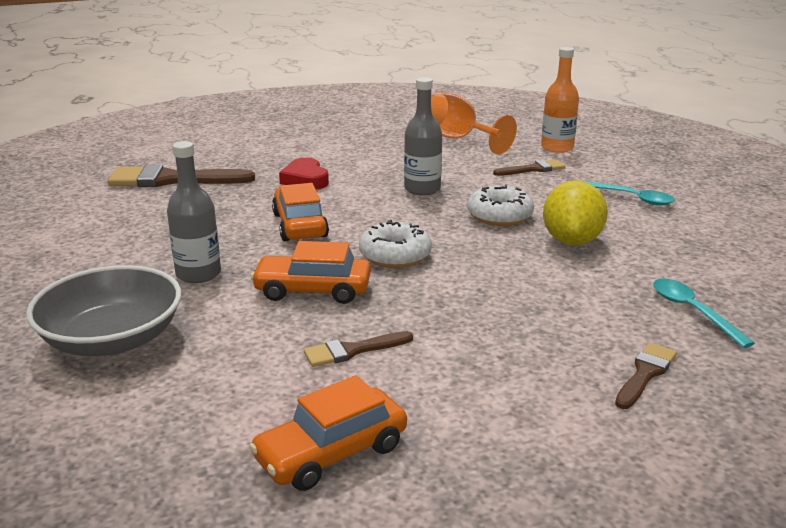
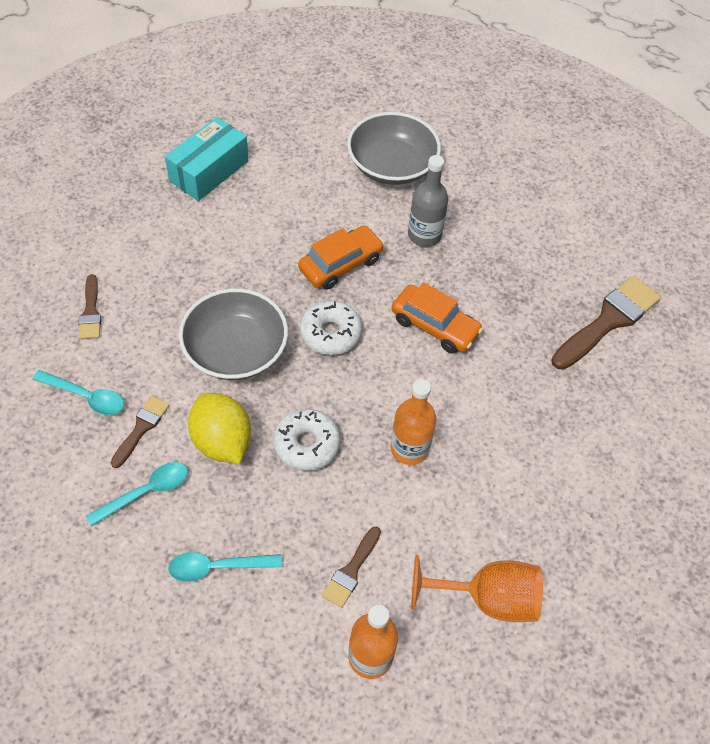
camera: 135 degrees right, 30 degrees up
orange car [249,375,407,491] -> turquoise box [165,117,248,201]
red heart [279,158,329,189] -> none
brown brush [304,331,413,367] -> brown brush moved to [111,396,170,468]
grey bottle [404,77,442,195] -> orange bottle [390,379,437,465]
none -> turquoise spoon [86,462,188,526]
none -> grey bowl [179,288,288,380]

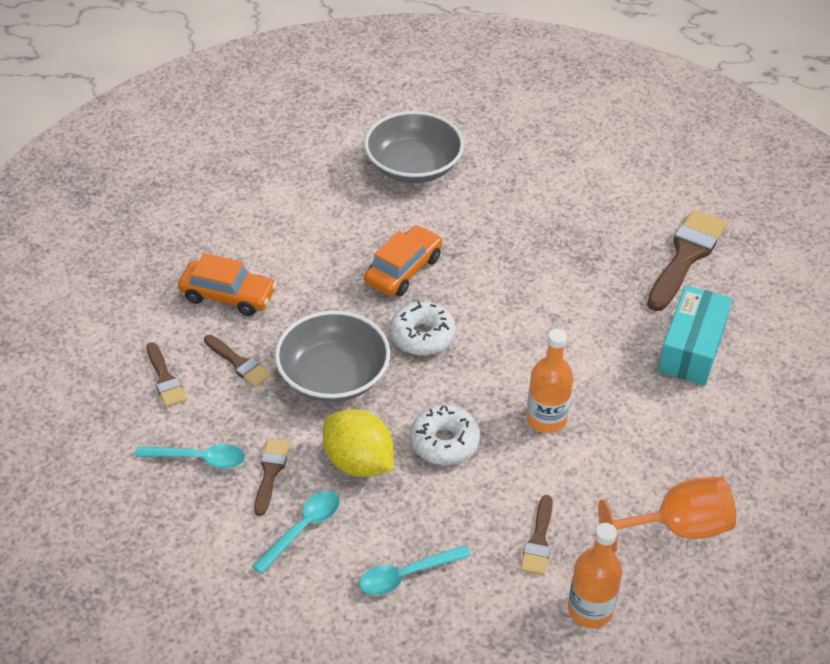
camera: 15 degrees left, 10 degrees down
turquoise box [165,117,248,201] -> turquoise box moved to [658,285,732,386]
orange car [392,282,483,354] -> orange car moved to [178,253,276,316]
grey bottle [408,155,448,247] -> none
none -> brown brush [204,335,271,387]

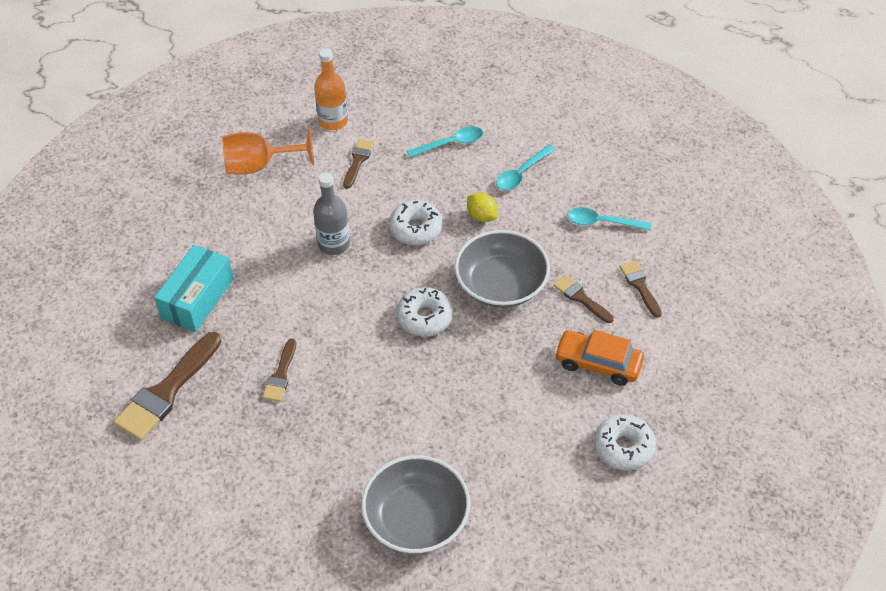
camera: 175 degrees left, 5 degrees up
brown brush [254,439,290,516] -> brown brush moved to [262,339,296,402]
yellow lemon [323,409,394,477] -> yellow lemon [467,193,498,222], size x0.58
orange car [364,225,442,296] -> none
orange bottle [526,329,573,433] -> grey bottle [313,172,350,255]
none -> white donut [594,414,656,470]

